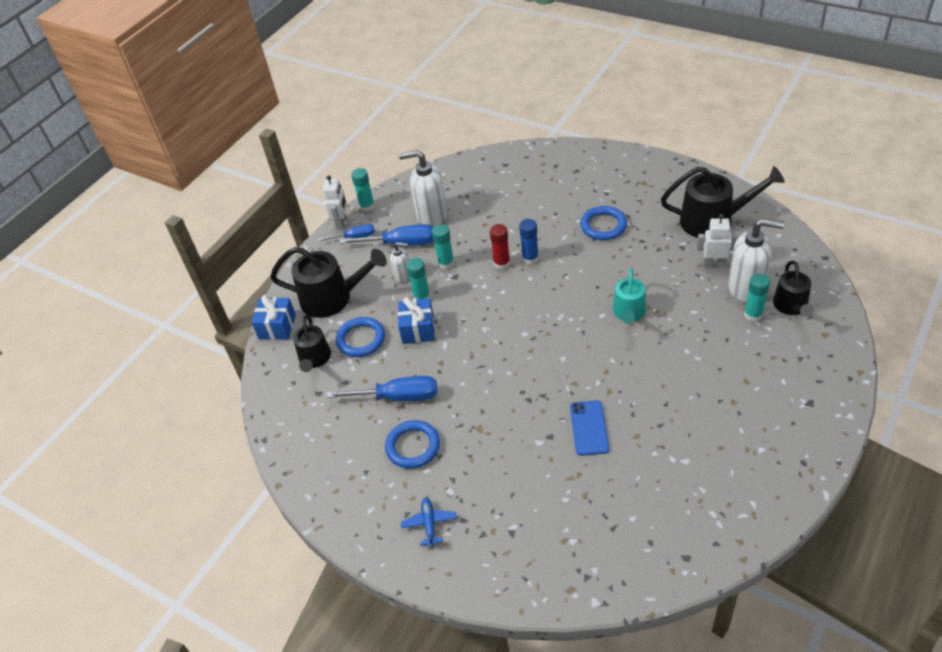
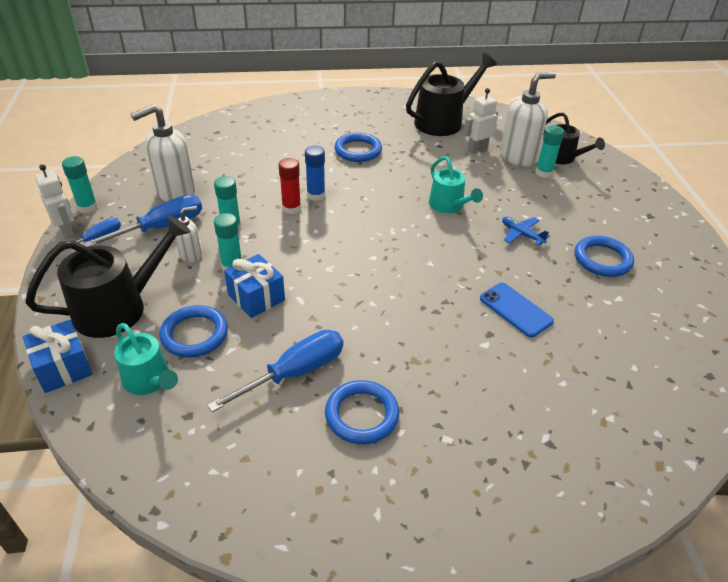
camera: 45 degrees left, 5 degrees down
black watering can [293,315,331,372] -> turquoise watering can [114,323,178,395]
blue plane [401,497,457,547] -> blue plane moved to [502,217,550,246]
none -> blue ring [574,236,634,277]

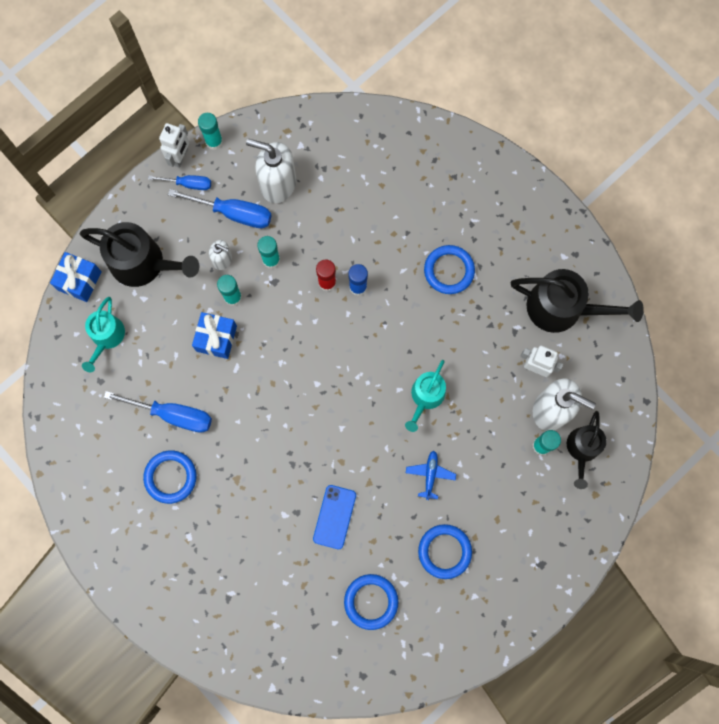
camera: 55 degrees right, 35 degrees up
blue ring [159,305,228,358] -> blue ring moved to [344,574,399,630]

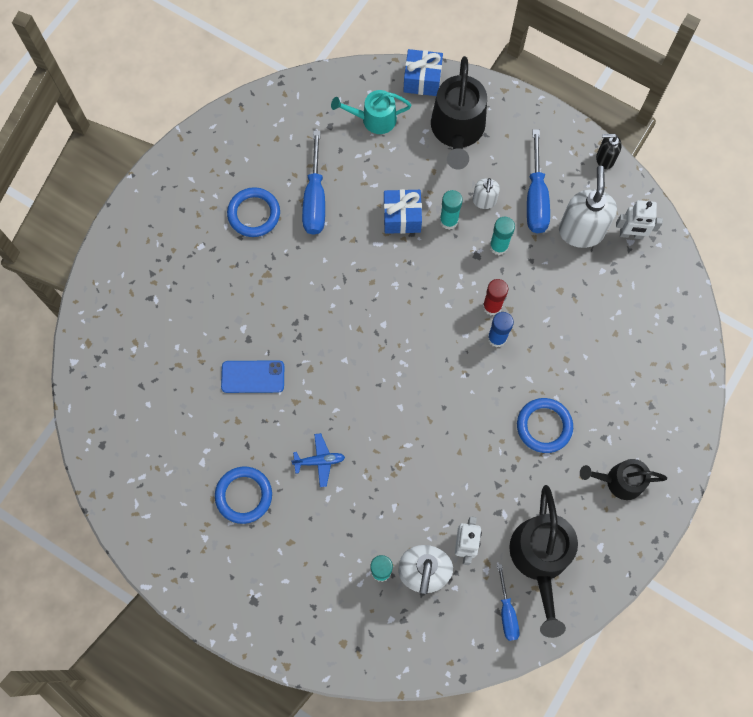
camera: 75 degrees right, 5 degrees down
blue screwdriver [148,175,211,190] -> blue screwdriver moved to [497,564,519,641]
white robot [159,123,189,168] -> white robot moved to [616,200,663,239]
turquoise glue stick [198,113,223,150] -> black soap dispenser [596,134,622,169]
blue ring [344,574,399,630] -> none
turquoise watering can [405,360,446,432] -> none
black watering can [567,411,607,489] -> black watering can moved to [580,459,667,500]

